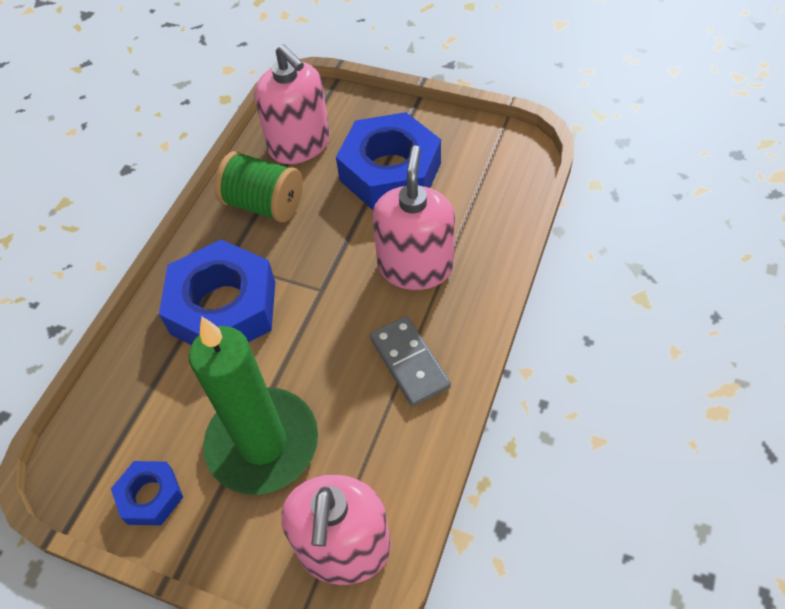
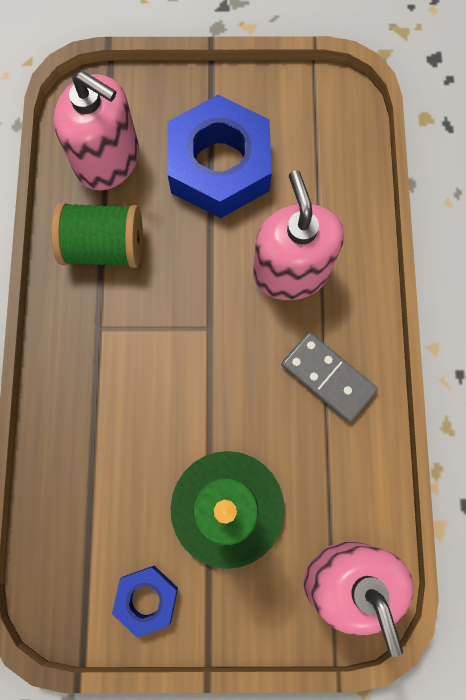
camera: 25 degrees left, 20 degrees up
blue nut [159,240,275,345] -> none

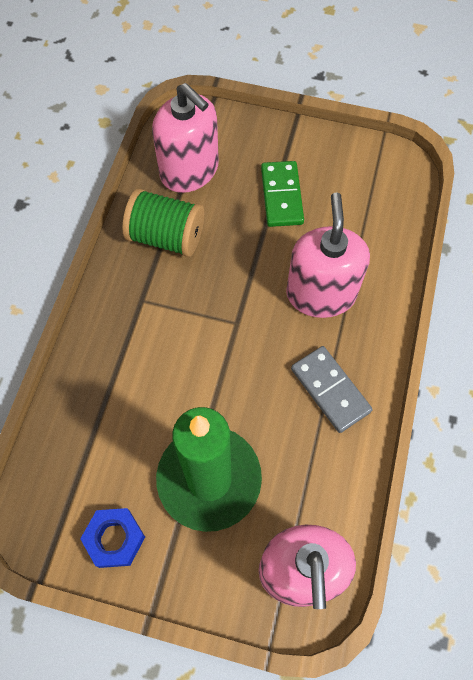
camera: 15 degrees right, 10 degrees down
blue nut [168,95,272,218] -> green domino [261,161,304,227]

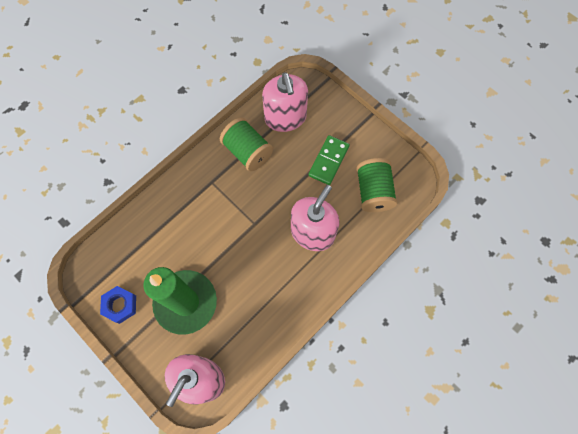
camera: 30 degrees right, 5 degrees up
grey domino [291,346,373,433] -> none
none -> green spool [356,158,398,212]

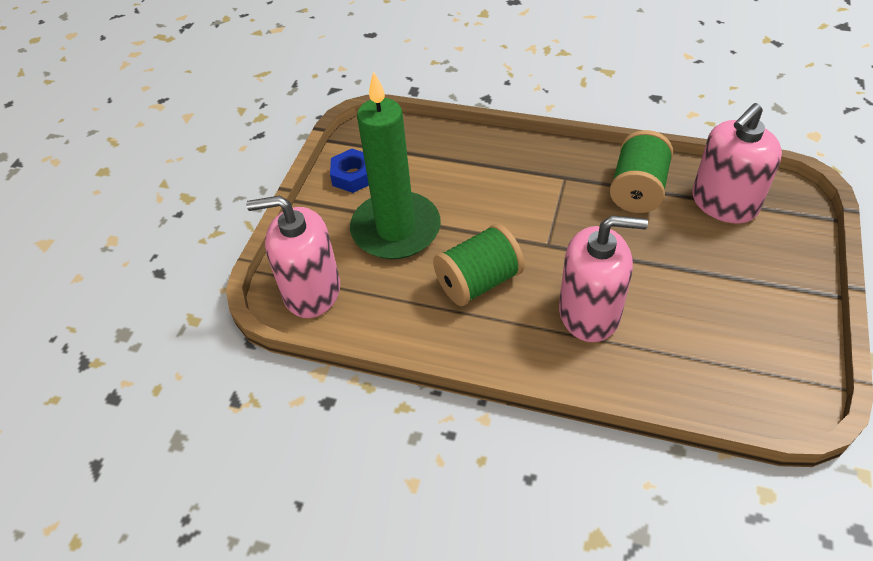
camera: 65 degrees right, 20 degrees down
green domino [308,135,350,185] -> none
green spool [356,158,398,212] -> green spool moved to [433,224,525,306]

